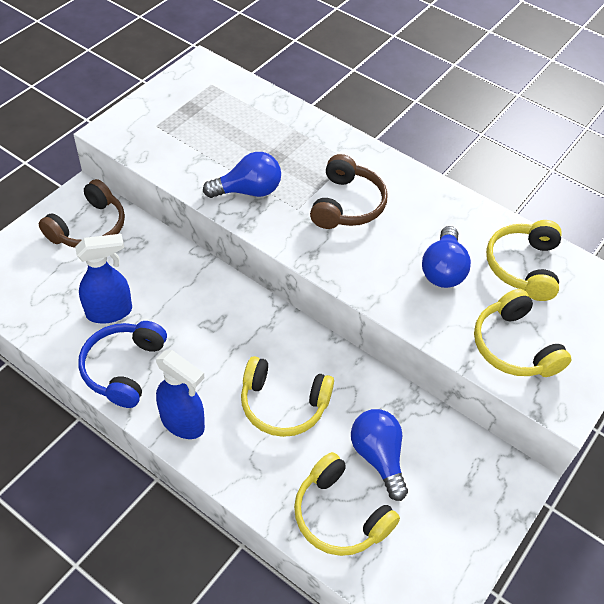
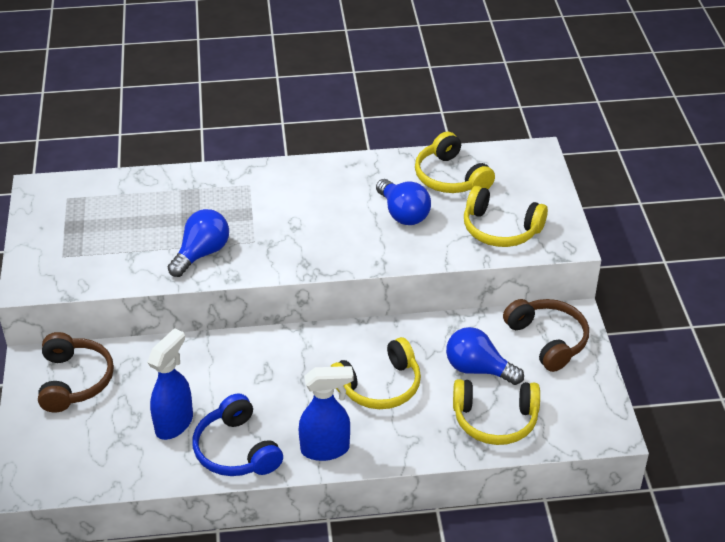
camera: 40 degrees left, 10 degrees down
brown headphones [310,154,388,229] -> brown headphones moved to [503,299,589,372]

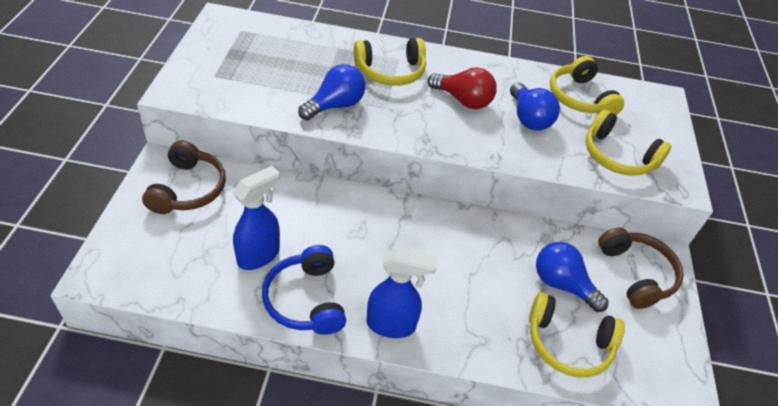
camera: 10 degrees right, 5 degrees up
yellow headphones [330,337,421,409] -> yellow headphones moved to [354,38,426,86]
none -> red light bulb [428,68,497,109]

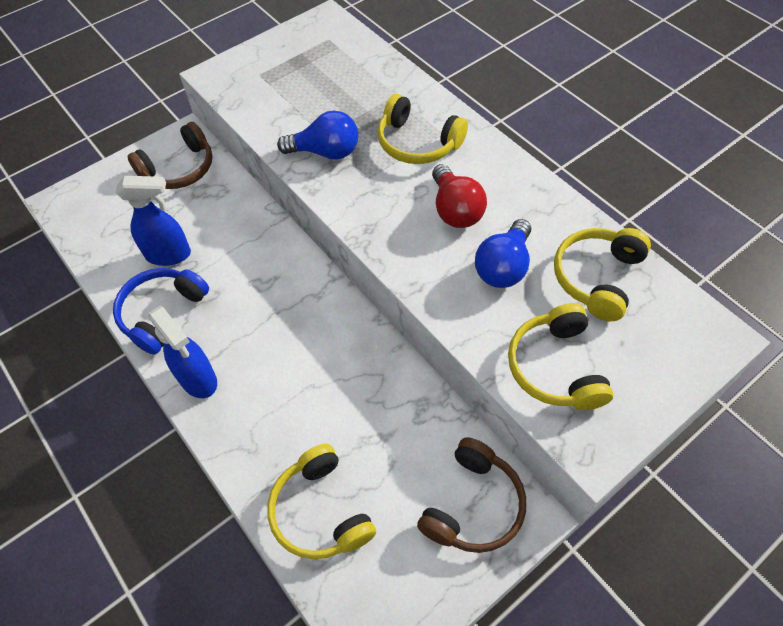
camera: 50 degrees right, 10 degrees up
blue light bulb [536,242,609,312] -> none

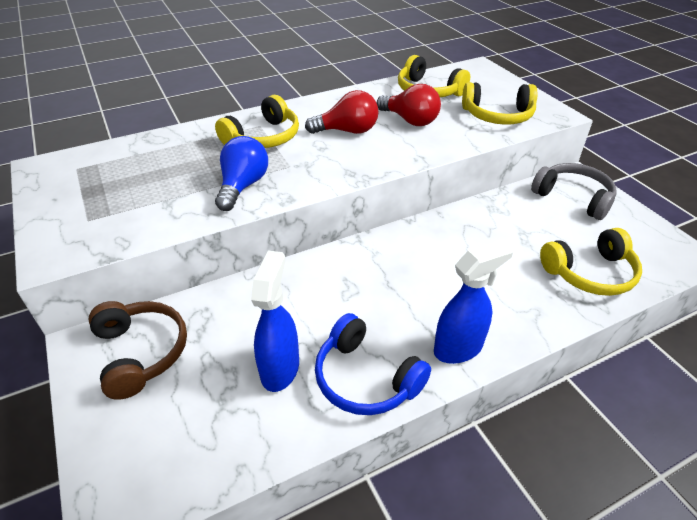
camera: 80 degrees left, 15 degrees down
brown headphones [417,437,526,553] -> grey headphones [531,163,617,220]
blue light bulb [475,219,531,288] -> red light bulb [377,84,441,126]

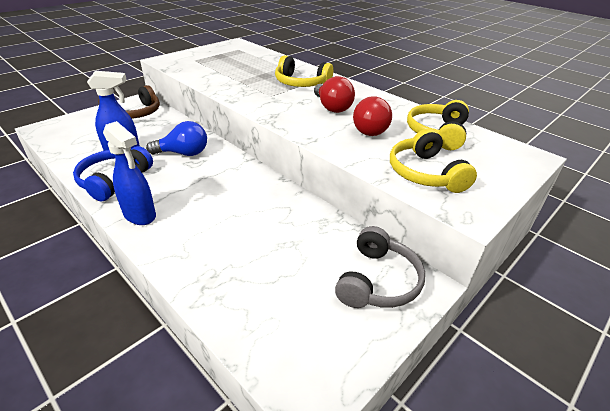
camera: 70 degrees right, 5 degrees down
blue light bulb [215,136,268,211] -> blue light bulb moved to [146,121,207,156]
yellow headphones [540,228,642,296] -> none

